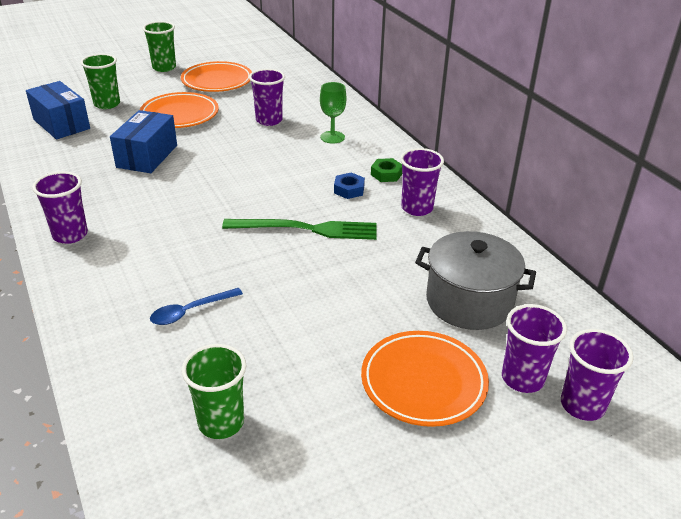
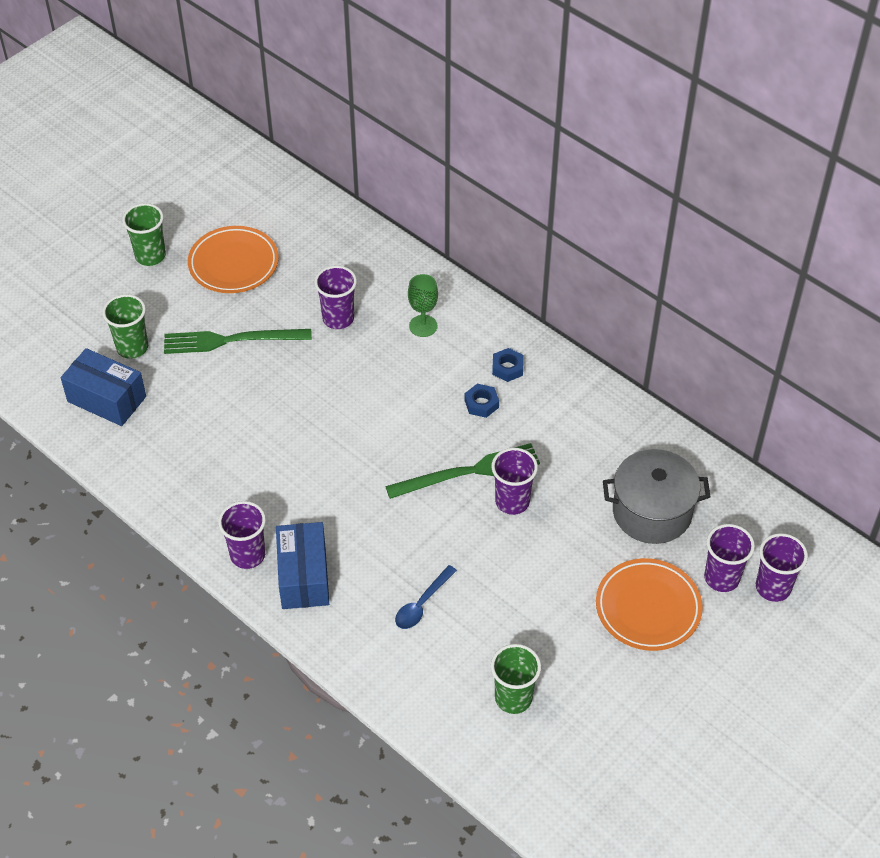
camera: 20 degrees left, 15 degrees up
blue box [110,110,177,173] -> blue box moved to [276,522,329,609]
orange plate [140,92,219,128] -> green fork [164,329,312,354]
green nut [371,158,402,182] -> blue nut [492,348,524,382]
purple cup [400,148,444,216] -> purple cup moved to [491,448,538,515]

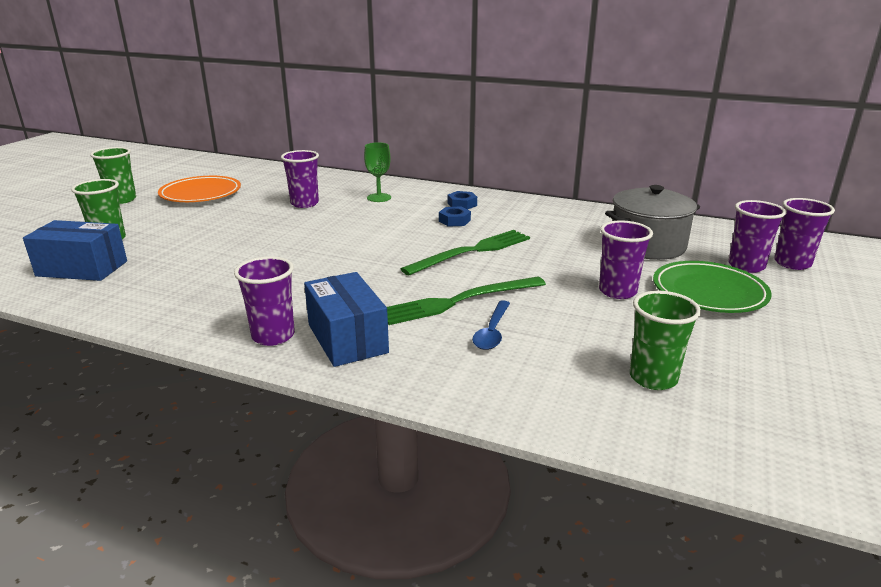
camera: 20 degrees left, 25 degrees down
green fork [164,329,312,354] -> green fork moved to [387,277,546,325]
purple cup [491,448,538,515] -> purple cup moved to [599,220,653,299]
orange plate [596,558,703,651] -> green plate [653,261,772,313]

